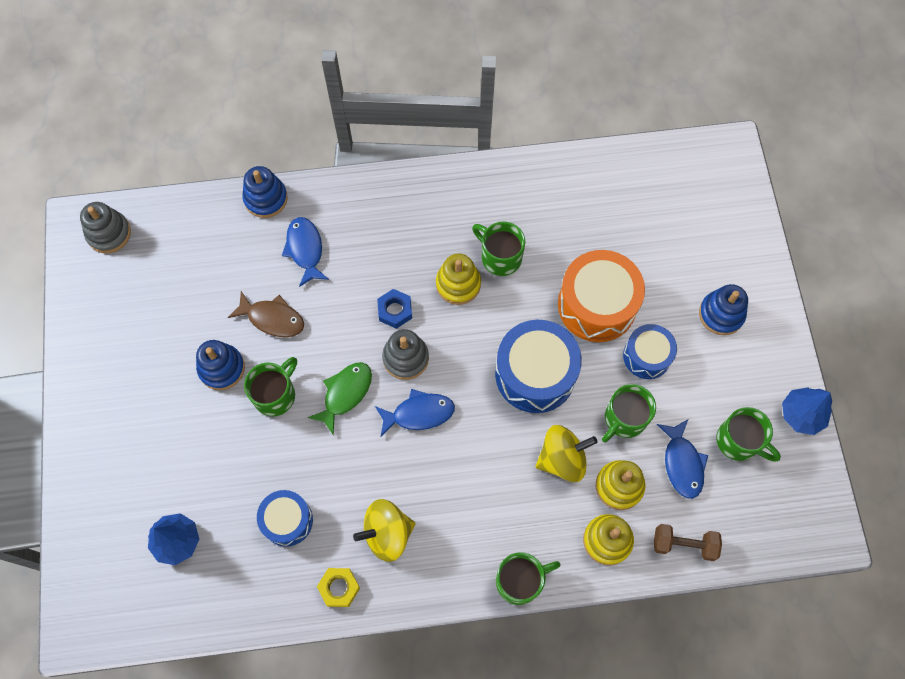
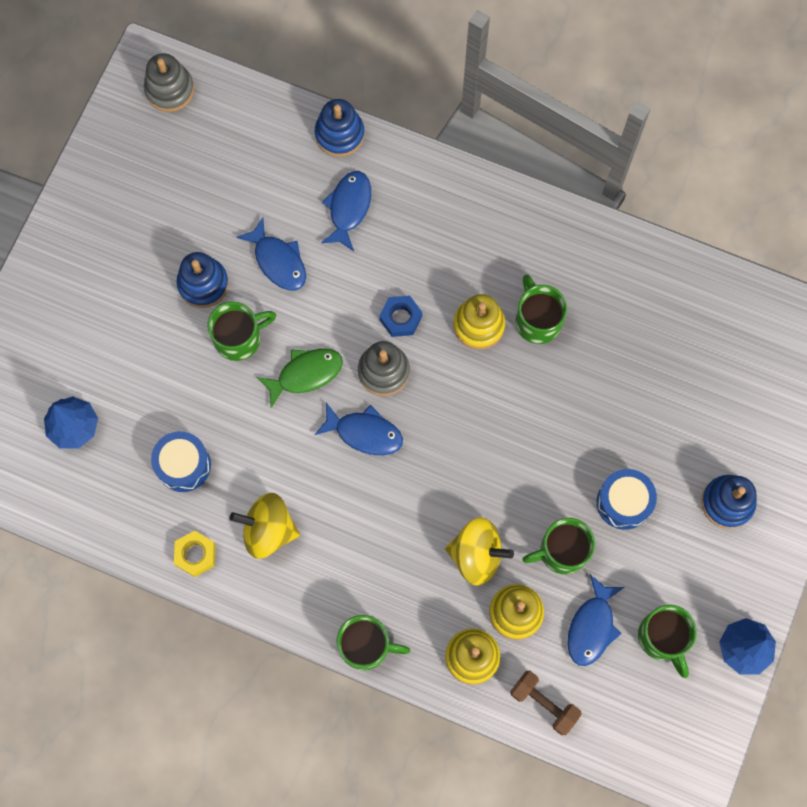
camera: 30 degrees right, 5 degrees up
brown fish [228,291,304,337] -> blue fish [236,217,306,291]
blue drum [495,320,582,413] -> none
orange drum [558,250,645,342] -> none

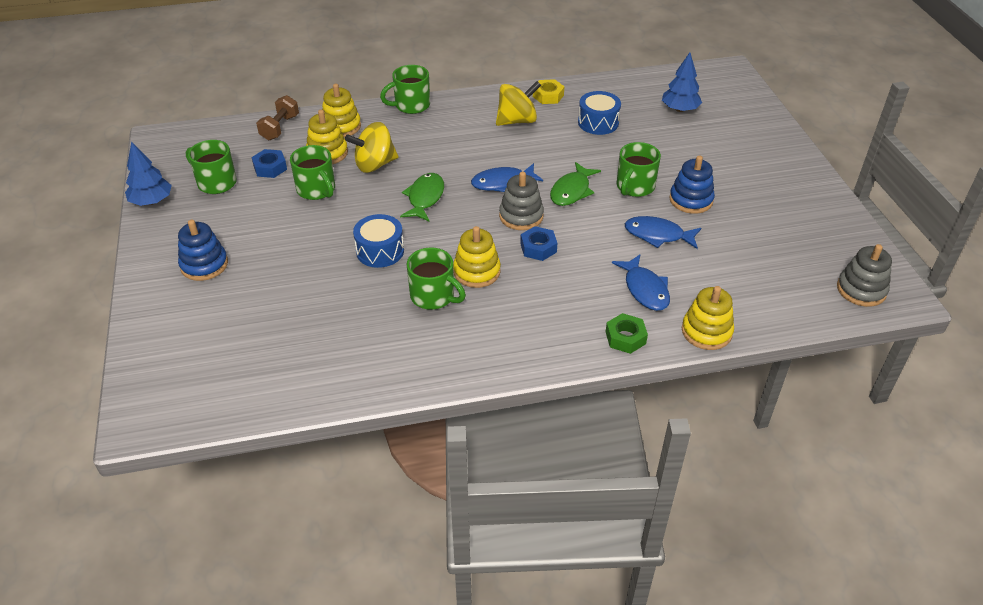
camera: 145 degrees right, 30 degrees down
blue stacking toy [315,99,365,157] -> yellow stacking toy [682,286,734,350]
brown dumbbell [510,671,582,735] -> brown dumbbell turned 75 degrees counterclockwise [256,95,299,140]
green mug [522,518,595,574] -> green mug turned 105 degrees clockwise [290,145,335,200]
blue fish [568,575,624,666] -> blue nut [252,149,287,178]
blue drum [597,469,657,530] -> blue drum moved to [353,214,404,268]
none -> green fish [400,173,444,221]
none -> green nut [606,313,648,354]

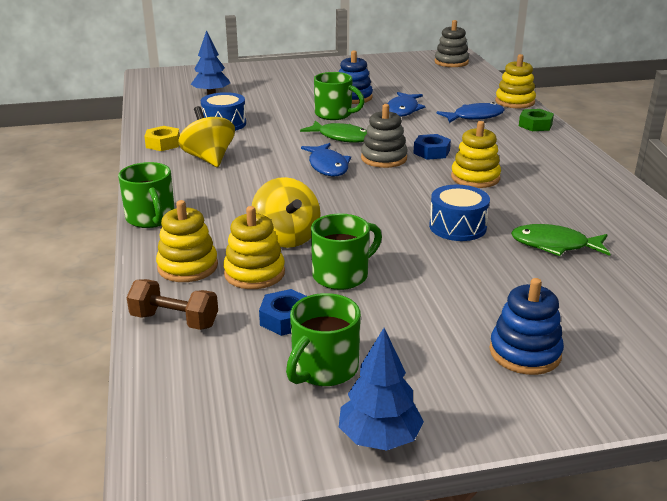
camera: 90 degrees left, 15 degrees down
green fish [400,173,444,221] -> green fish moved to [511,224,611,256]
green mug [407,247,466,310] -> none

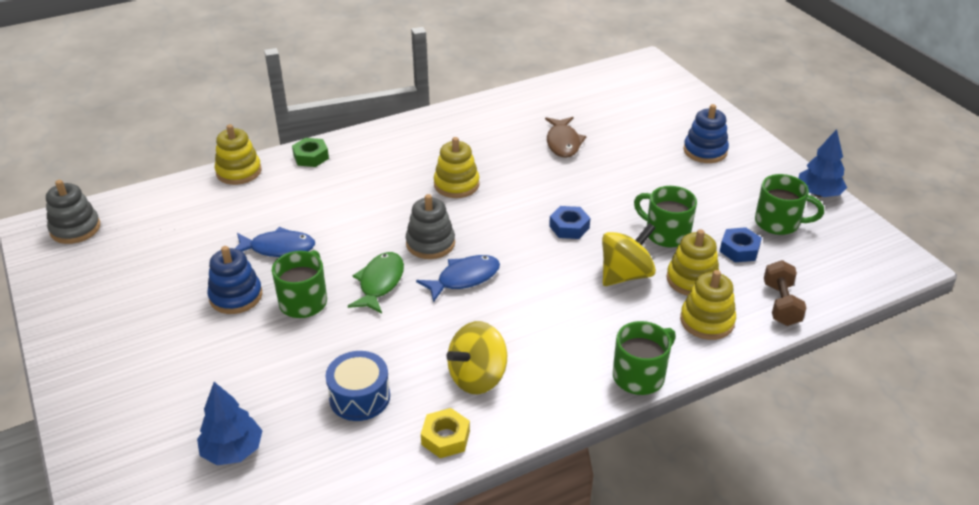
camera: 105 degrees left, 10 degrees up
blue nut [413,134,451,160] -> blue nut moved to [549,206,590,239]
blue drum [429,185,490,241] -> none
blue fish [436,102,505,123] -> none
green fish [511,224,611,256] -> brown fish [545,117,586,158]

